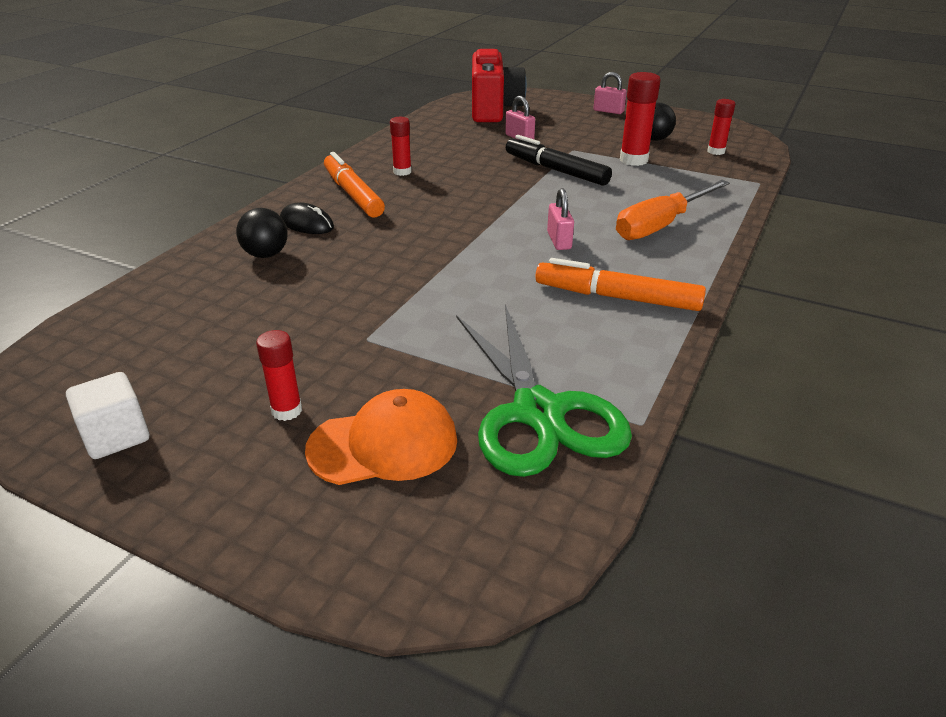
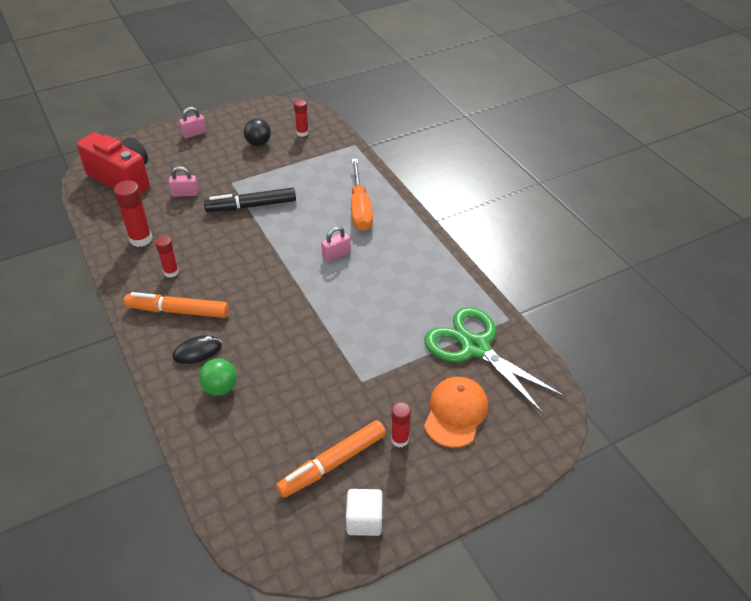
camera: 55 degrees left, 10 degrees up
black ball [236,208,288,258] -> green ball [199,358,237,396]
green scissors [456,305,632,477] -> green scissors turned 150 degrees counterclockwise [424,307,565,415]
orange marker [535,258,706,311] -> orange marker moved to [276,420,386,498]
pink padlock [547,188,574,250] -> pink padlock turned 60 degrees counterclockwise [321,226,351,262]
red glue stick [620,72,661,166] -> red glue stick moved to [114,180,153,247]

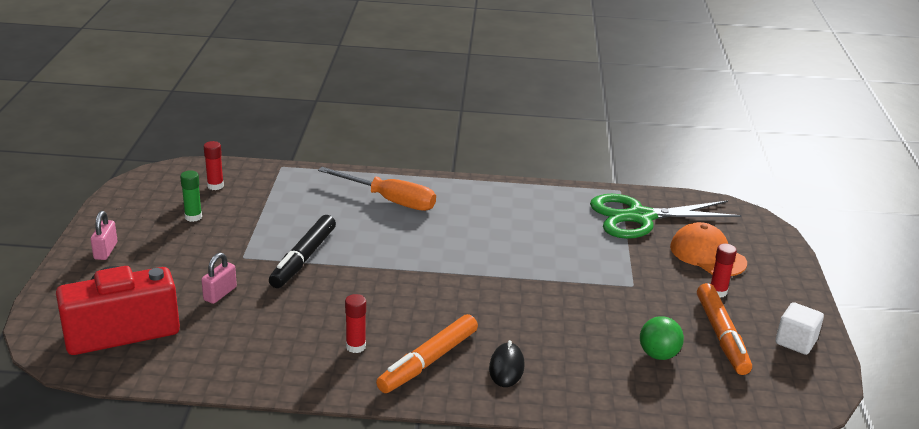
camera: 60 degrees left, 15 degrees down
red glue stick [114,180,153,247] -> none
green ball [199,358,237,396] -> green ball moved to [640,316,684,360]
black ball [244,119,271,146] -> green glue stick [180,170,202,222]
pink padlock [321,226,351,262] -> none

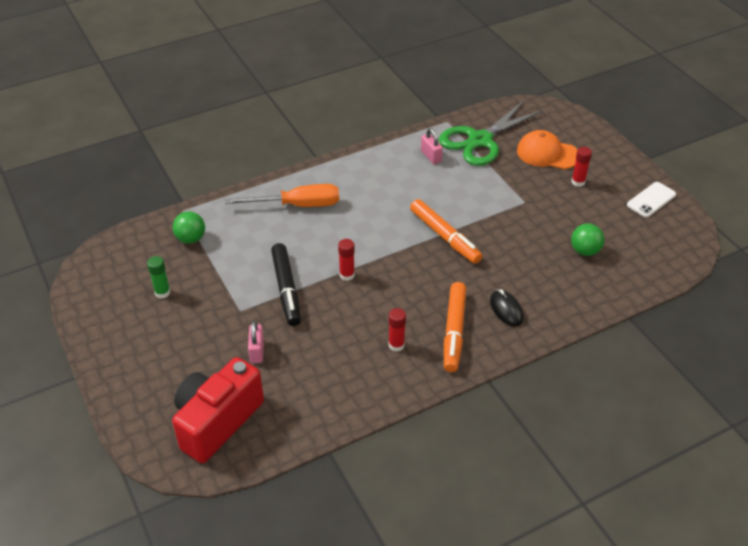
camera: 30 degrees left, 15 degrees up
pink padlock [90,211,118,260] -> pink padlock moved to [421,128,443,164]
red glue stick [204,141,224,190] -> red glue stick moved to [338,239,355,281]
orange marker [697,283,752,375] -> orange marker moved to [410,199,483,264]
white cube [775,302,824,355] -> white phone [627,182,676,217]
none -> green ball [172,211,205,244]

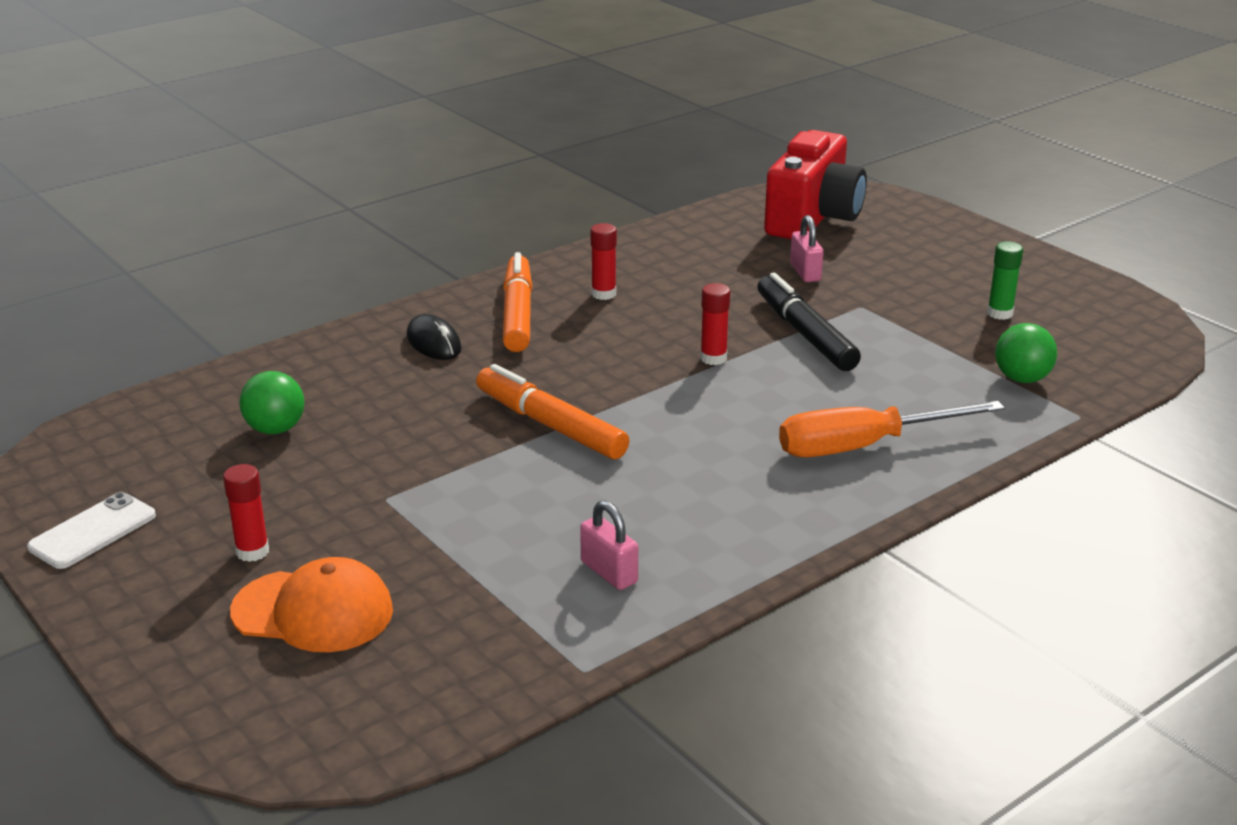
camera: 170 degrees right, 15 degrees down
green scissors [439,101,544,166] -> none

